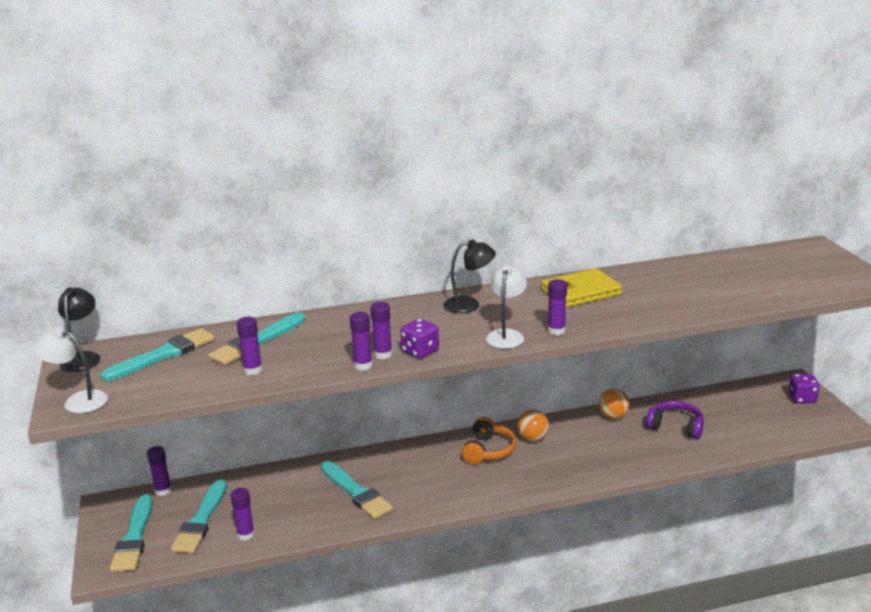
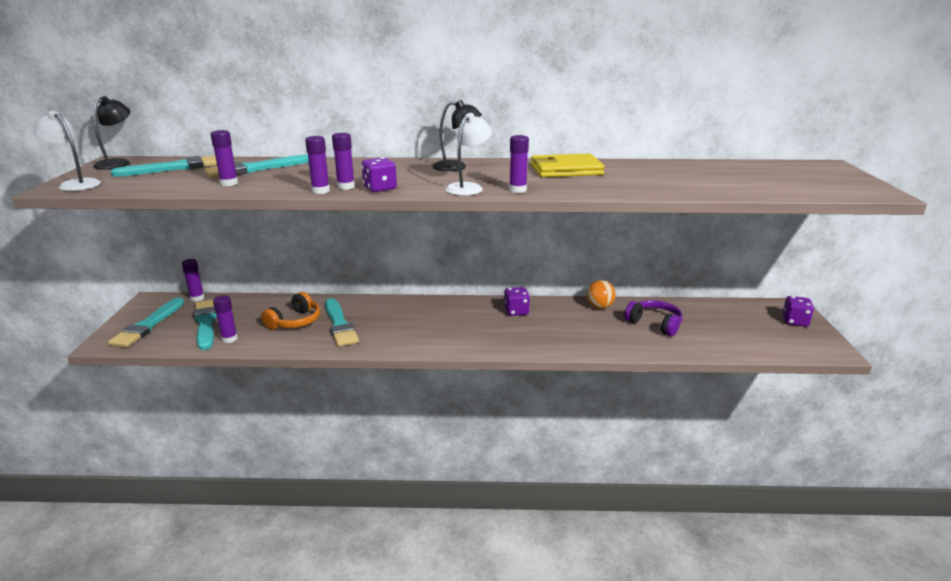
camera: 15 degrees right, 0 degrees up
turquoise brush [171,479,227,553] -> turquoise brush turned 135 degrees clockwise [194,300,217,350]
orange headphones [462,417,516,464] -> orange headphones moved to [261,292,320,330]
orange ball [517,410,549,442] -> purple dice [504,287,530,316]

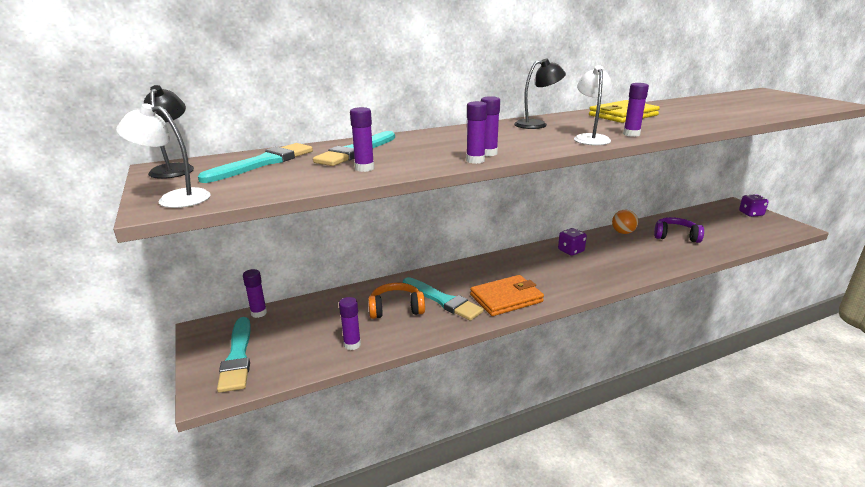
camera: 25 degrees left, 0 degrees up
turquoise brush [194,300,217,350] -> none
orange headphones [261,292,320,330] -> orange headphones turned 105 degrees counterclockwise [368,283,425,319]
purple dice [362,157,397,192] -> none
none -> orange wallet [470,275,544,316]

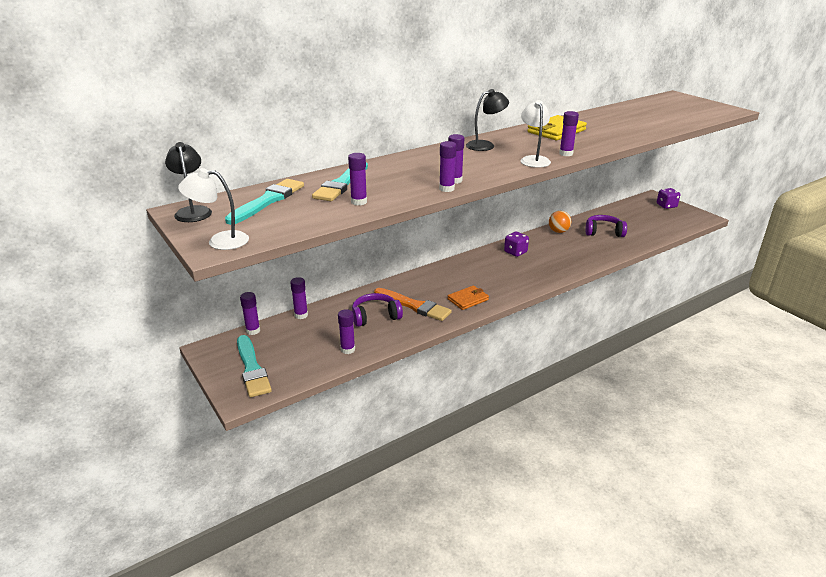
camera: 10 degrees left, 5 degrees up
orange headphones [368,283,425,319] -> purple headphones [352,293,403,327]
turquoise brush [403,277,484,321] -> orange brush [374,288,452,321]
orange wallet [470,275,544,316] -> orange wallet [447,285,489,310], size x0.65
none -> purple glue stick [290,277,308,319]

